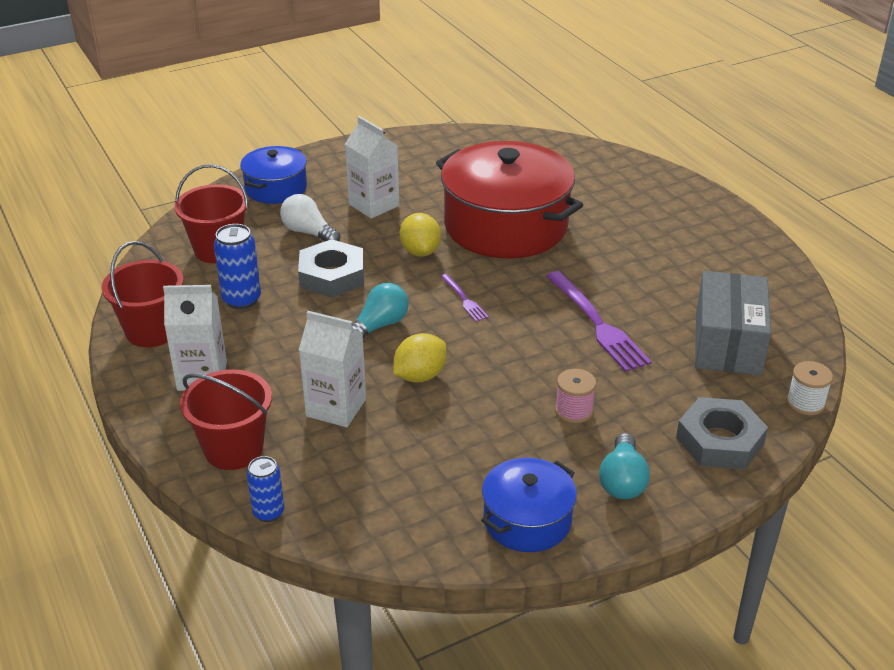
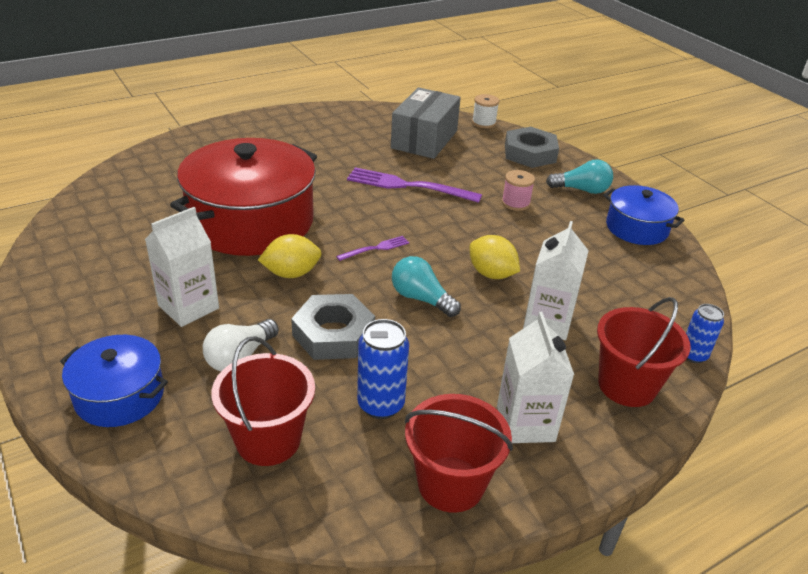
camera: 95 degrees left, 0 degrees up
purple fork [546,271,652,372] -> purple fork turned 135 degrees counterclockwise [347,167,482,203]
grey box [695,271,771,375] -> grey box turned 75 degrees counterclockwise [391,87,461,159]

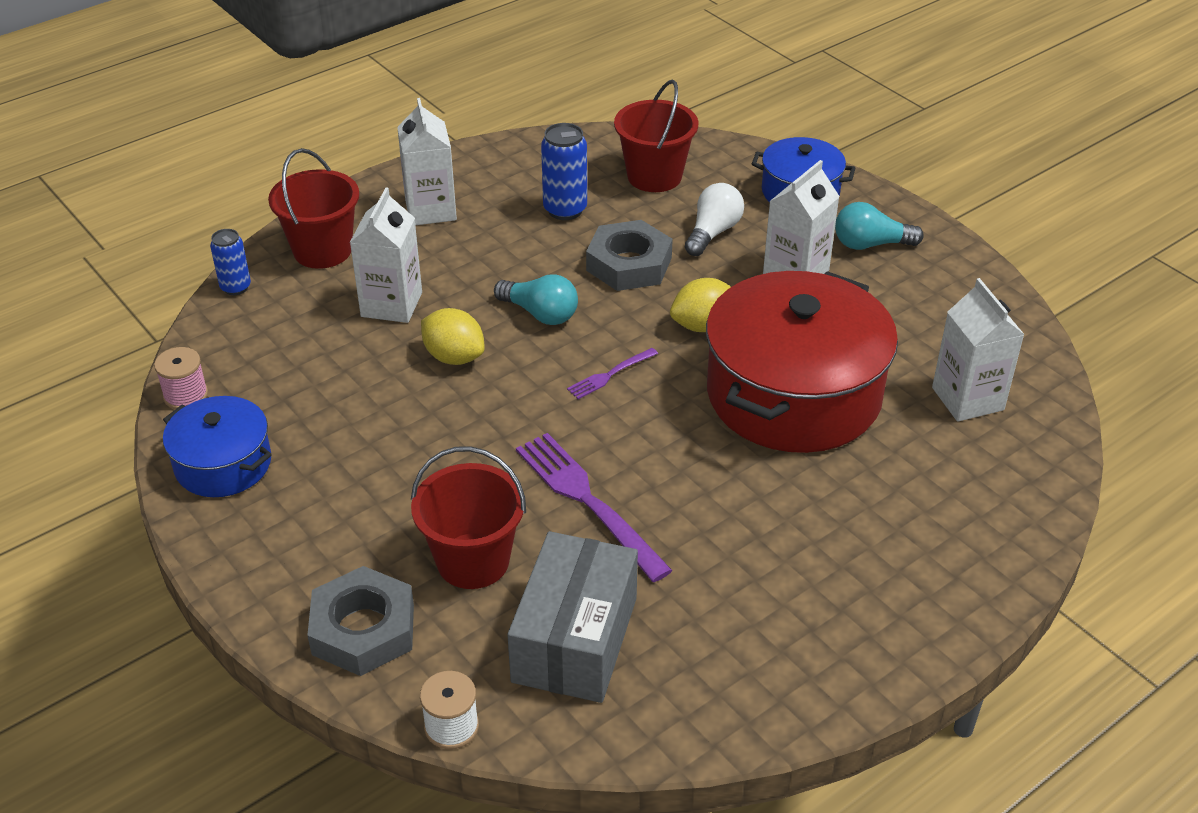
camera: 175 degrees right, 5 degrees up
purple fork [347,167,482,203] -> purple fork turned 135 degrees counterclockwise [516,433,673,582]
red bucket [405,394,513,513] -> red bucket moved to [411,446,526,589]
pink spool [502,170,535,211] -> pink spool moved to [154,347,208,409]
turquoise light bulb [546,159,613,194] -> turquoise light bulb moved to [835,202,924,250]
none -> white carton [932,278,1025,422]

